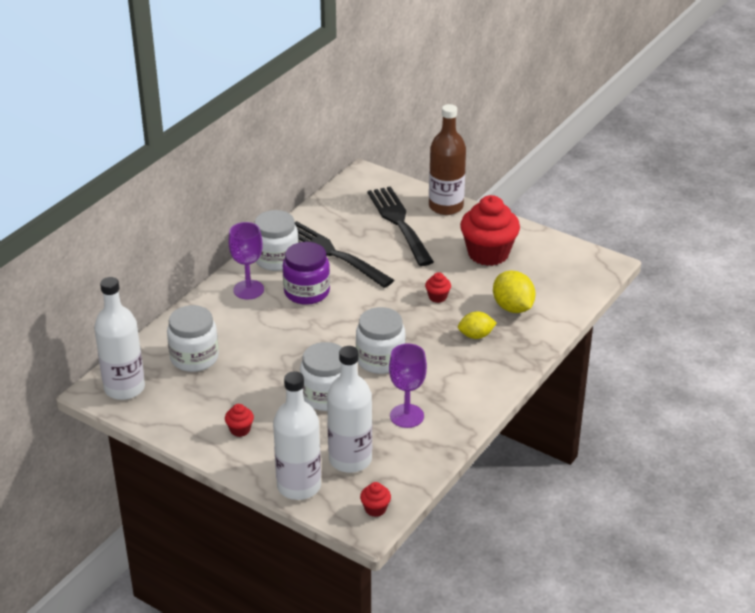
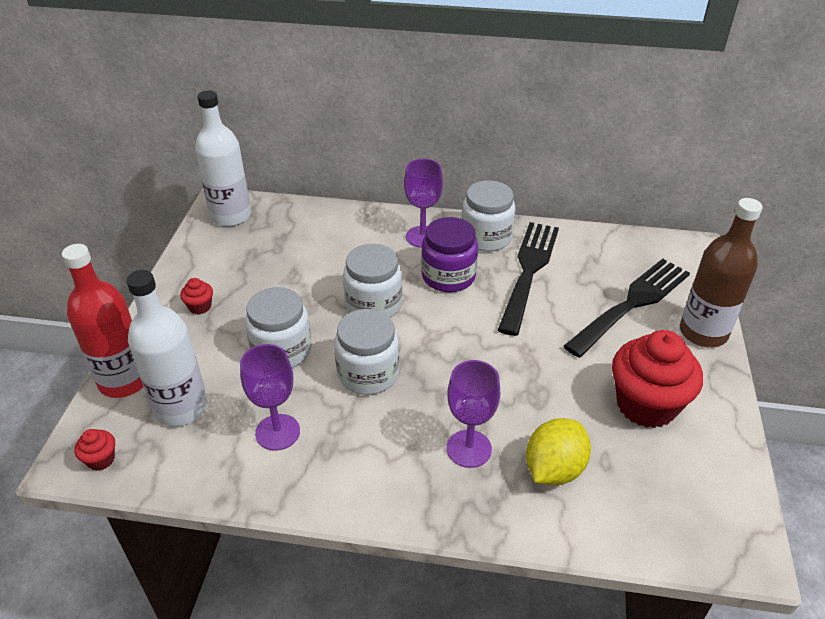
camera: 65 degrees right, 5 degrees up
white jar [167,305,219,372] -> white jar moved to [343,244,402,318]
white bottle [273,371,321,500] -> red bottle [62,244,143,398]
red cupcake [425,272,451,303] -> none
yellow lemon [458,311,496,339] -> purple goblet [447,360,500,468]

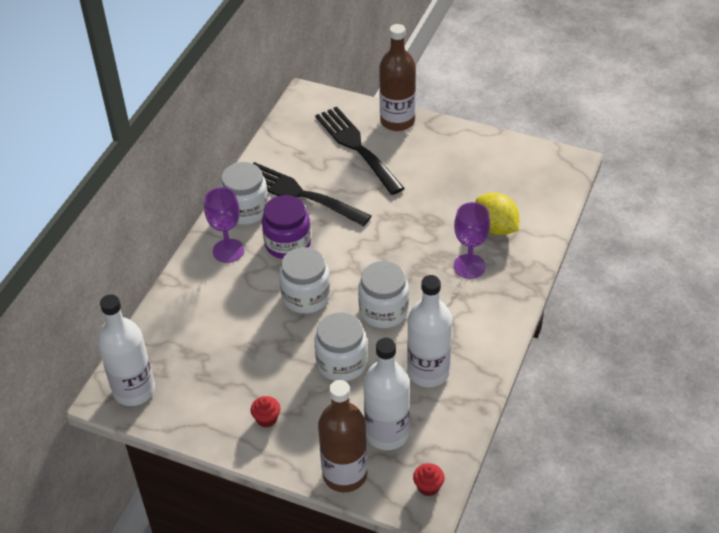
camera: 75 degrees left, 5 degrees up
red bottle [62,244,143,398] -> brown bottle [318,380,368,492]
purple goblet [240,344,300,451] -> white bottle [407,275,452,387]
red cupcake [612,330,703,428] -> none

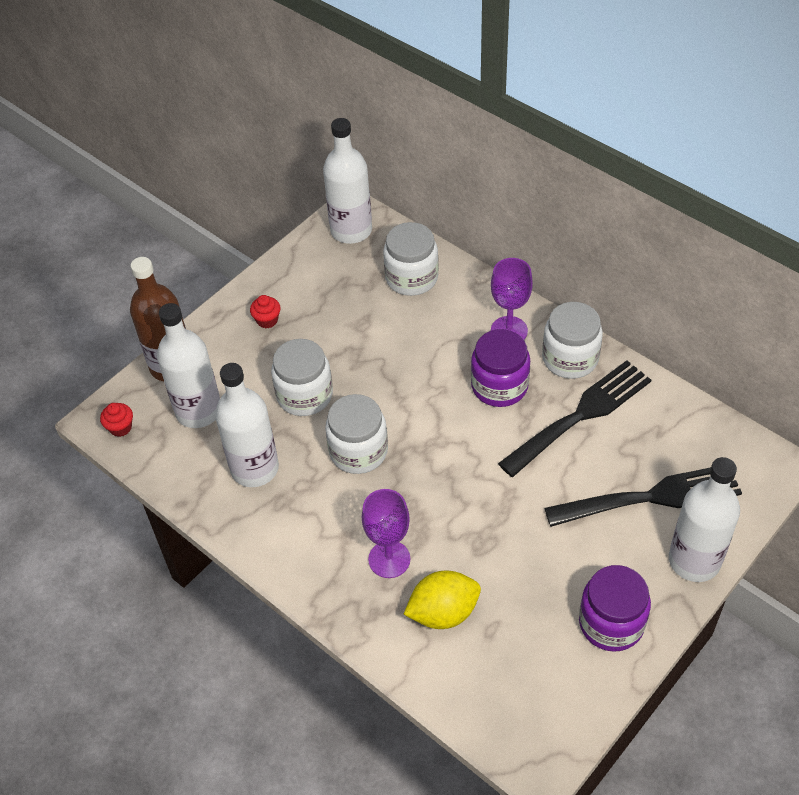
camera: 110 degrees right, 5 degrees up
white jar [279,247,330,314] -> white jar moved to [383,222,439,296]
brown bottle [379,24,416,131] -> white bottle [669,457,740,582]
none -> purple jar [579,565,651,652]

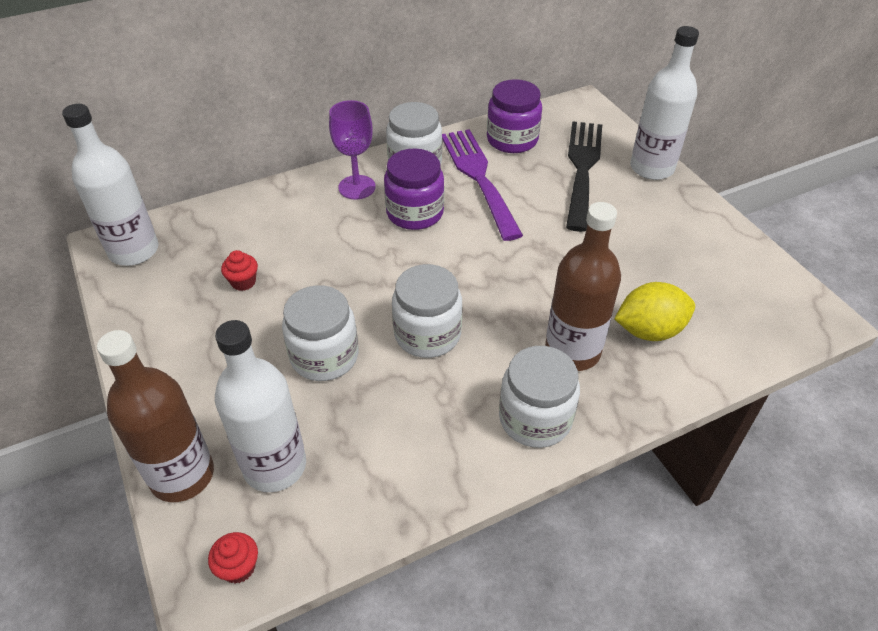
camera: 70 degrees left, 5 degrees down
white bottle [215,363,279,487] -> none
red cupcake [250,295,281,328] -> red cupcake moved to [221,250,258,291]
purple goblet [362,489,410,578] -> brown bottle [545,202,621,371]
white jar [383,222,439,296] -> white jar moved to [499,346,580,448]
yellow lemon [404,571,481,629] -> yellow lemon turned 75 degrees clockwise [614,282,695,341]
black fork [498,360,651,477] -> purple fork [442,129,523,241]
purple jar [579,565,651,652] -> purple jar moved to [487,79,542,153]

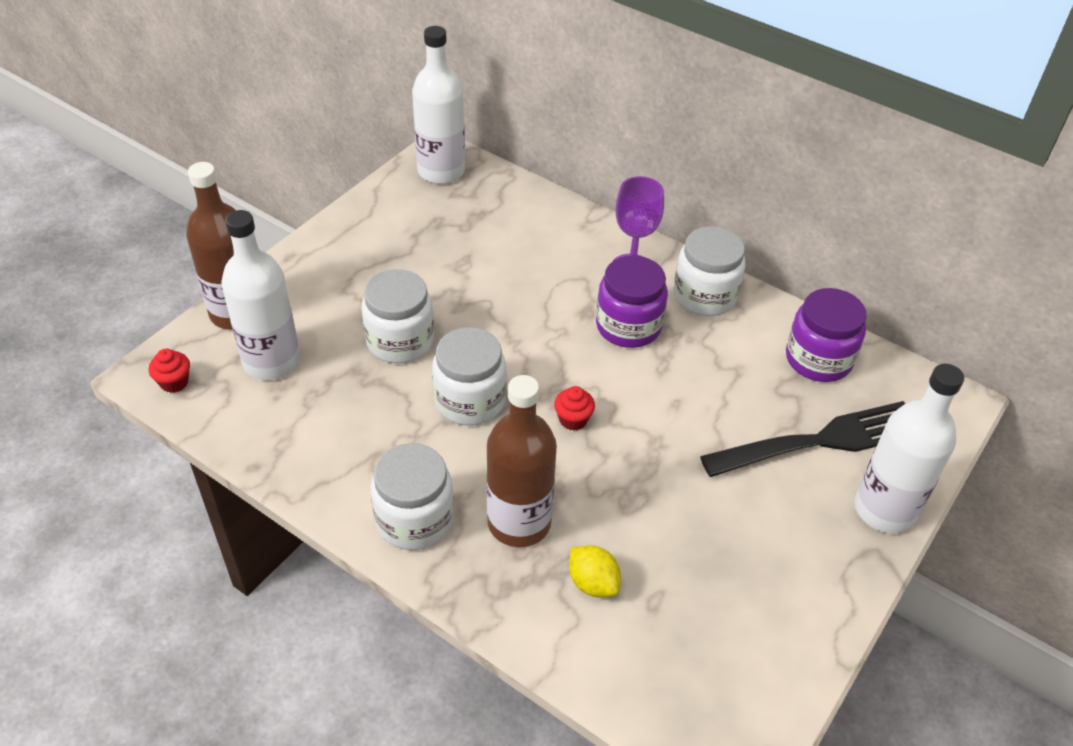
camera: 60 degrees right, 0 degrees up
red cupcake [221,250,258,291] -> red cupcake moved to [554,386,595,431]
purple fork [442,129,523,241] -> none
yellow lemon [614,282,695,341] -> yellow lemon [569,545,621,598], size x0.67

